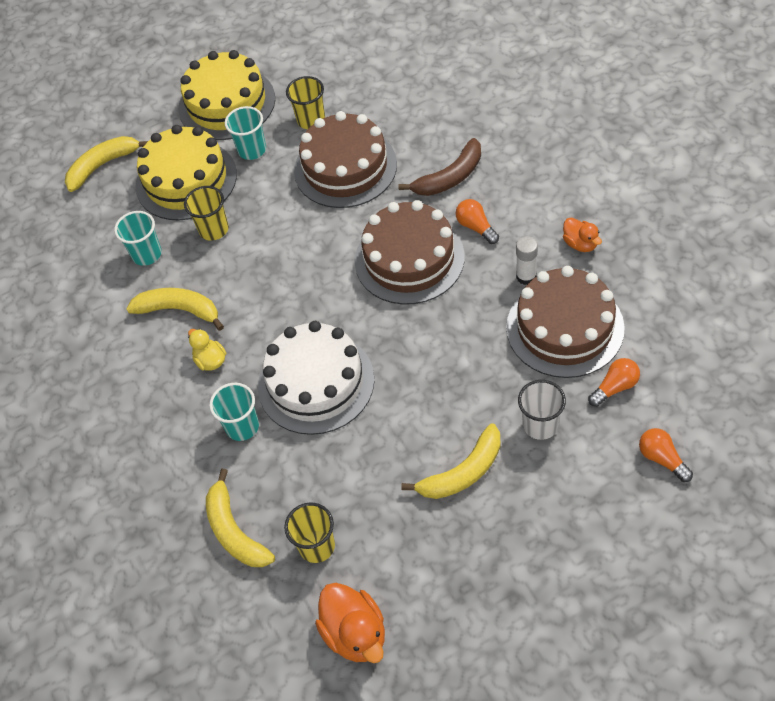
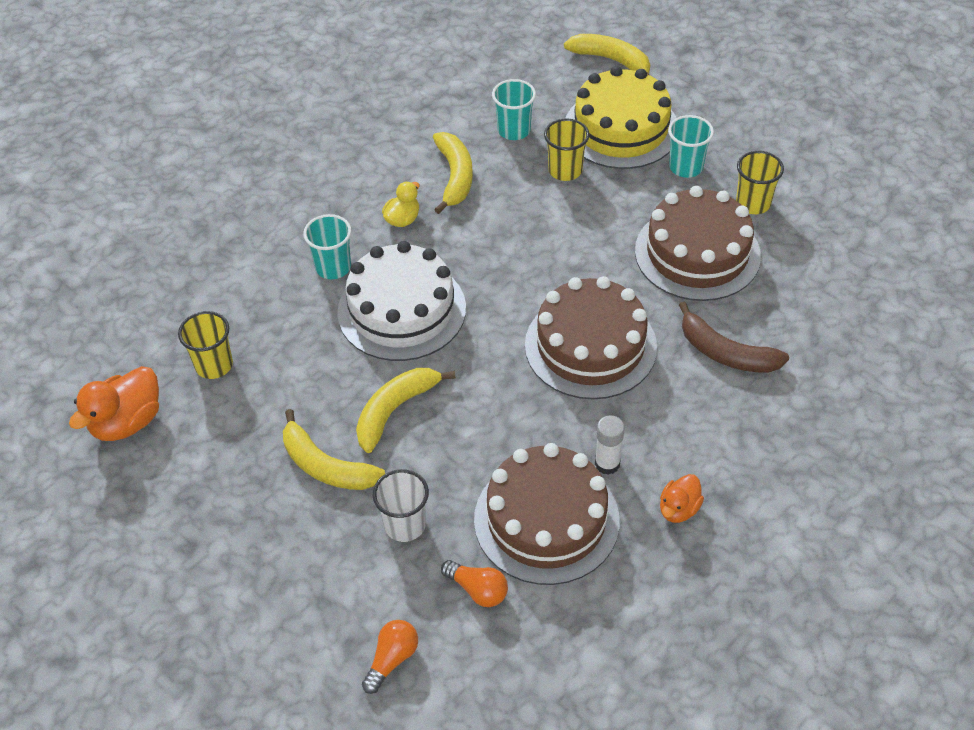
camera: 65 degrees right, 5 degrees down
yellow cake [178,50,275,140] -> none
yellow banana [206,469,275,567] -> yellow banana moved to [356,368,456,453]
orange light bulb [456,199,499,244] -> none

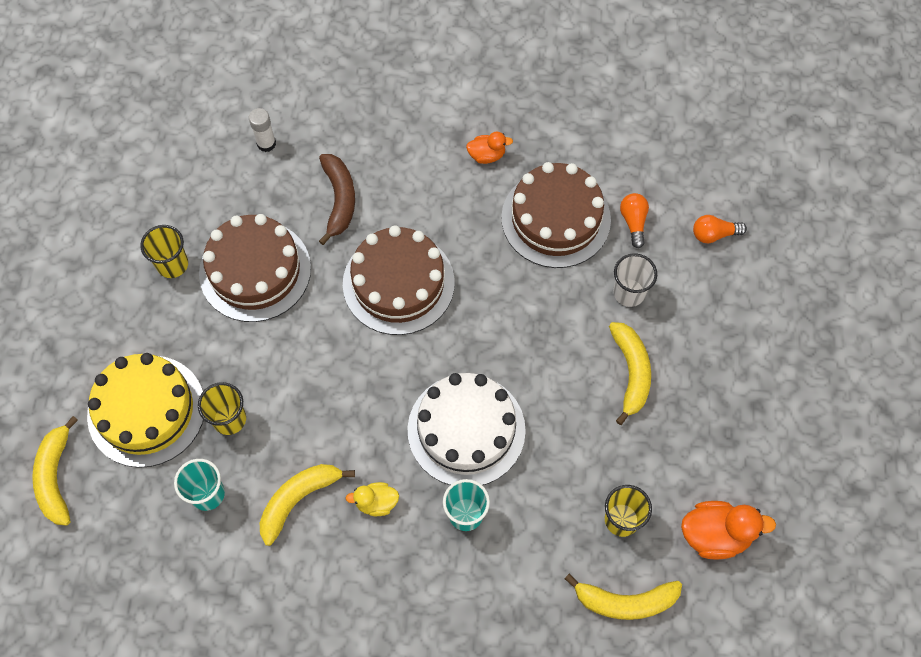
camera: 130 degrees left, 15 degrees up
yellow banana [356,368,456,453] -> yellow banana moved to [565,574,682,620]
white glue stick [595,416,625,475] -> white glue stick moved to [249,108,276,152]
turquoise cup [668,115,714,178] -> none

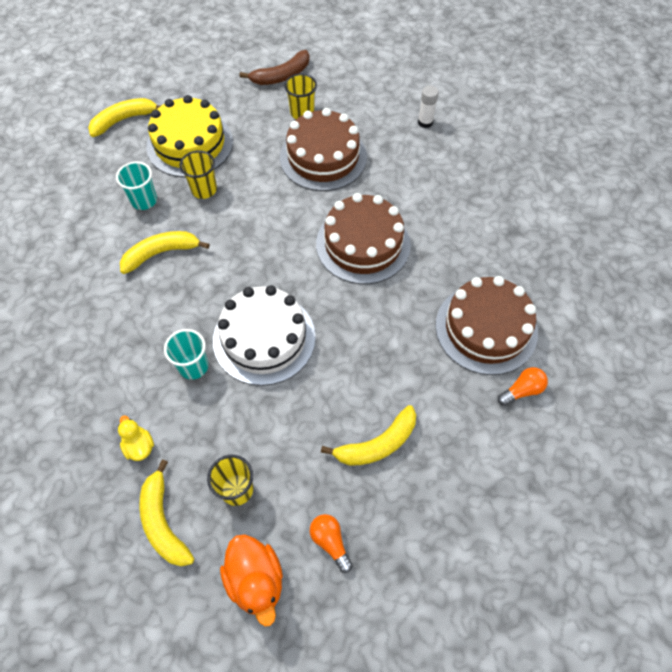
camera: 65 degrees right, 5 degrees down
yellow banana [260,464,355,546] -> yellow banana turned 45 degrees counterclockwise [120,231,209,274]
brown banana [319,154,355,245] -> brown banana moved to [239,50,310,85]
yellow duck [345,482,399,516] -> yellow duck moved to [118,416,154,461]
orange duck [466,132,513,164] -> none
white cup [613,254,657,307] -> none
orange light bulb [693,215,747,243] -> orange light bulb moved to [310,514,352,573]

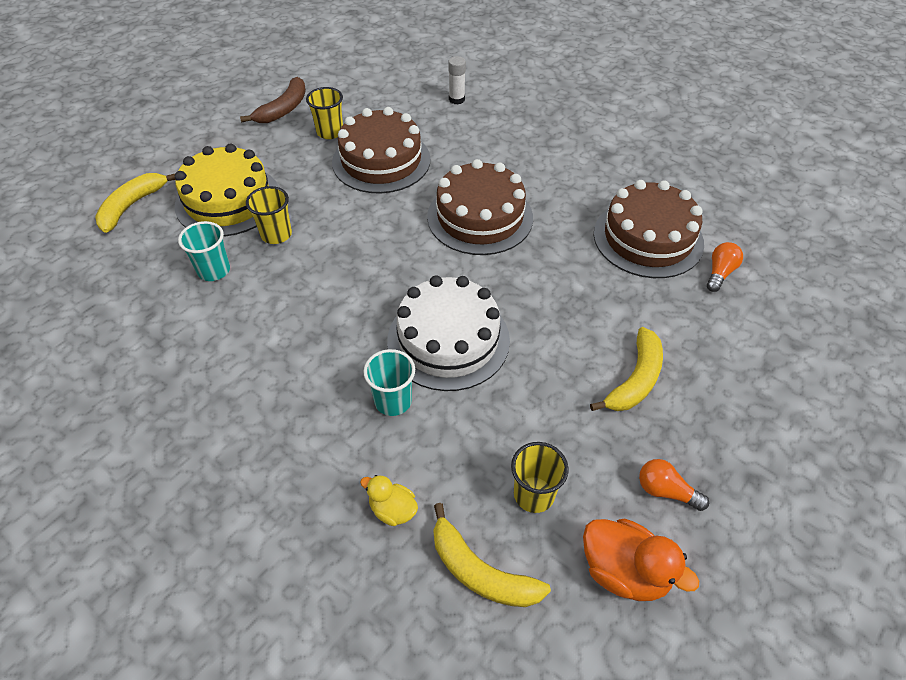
camera: 30 degrees left, 10 degrees down
yellow banana [120,231,209,274] -> none

